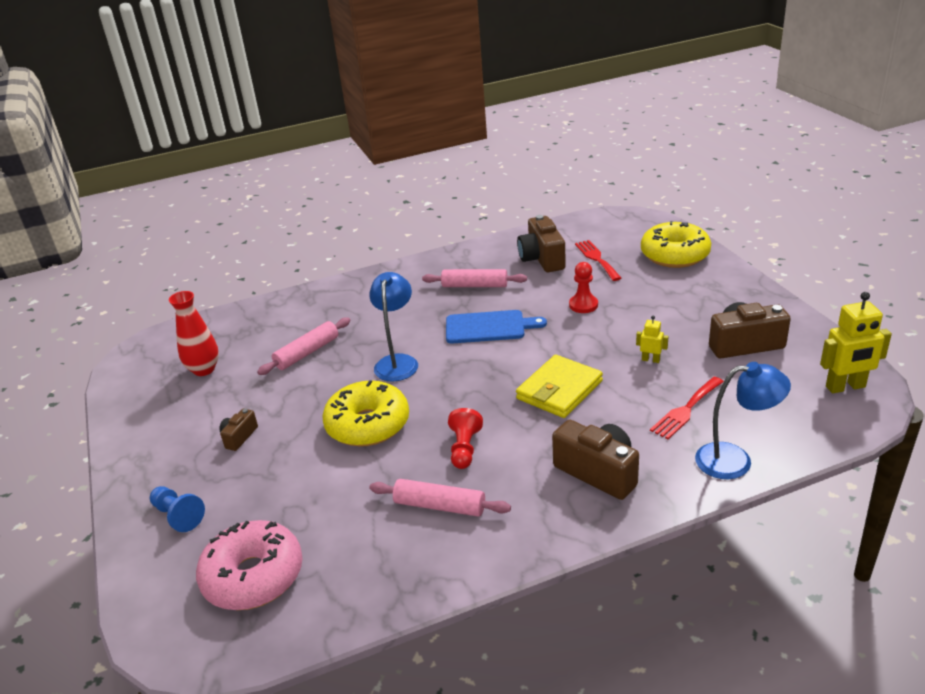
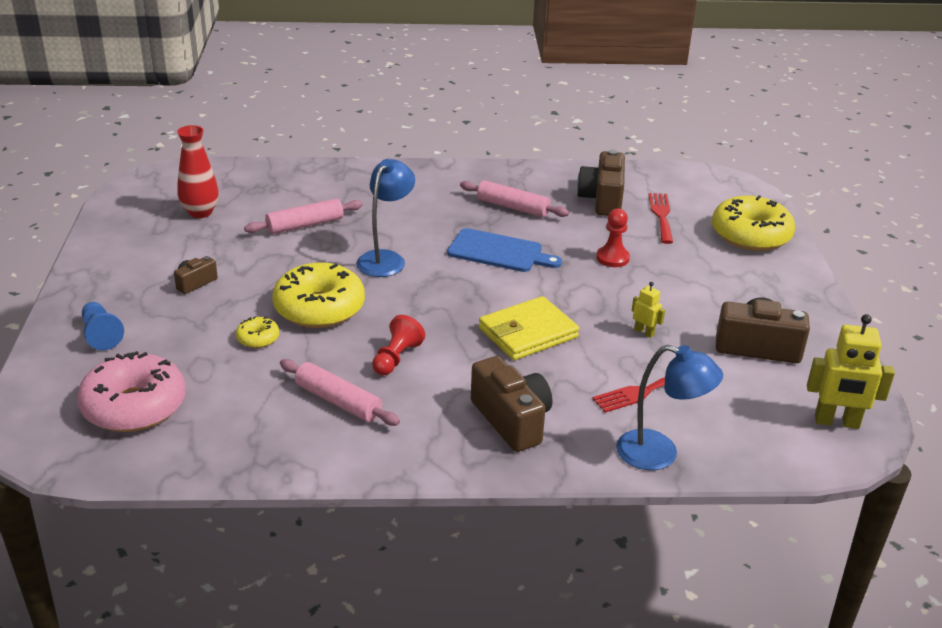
camera: 15 degrees right, 0 degrees up
none -> yellow donut [236,316,279,348]

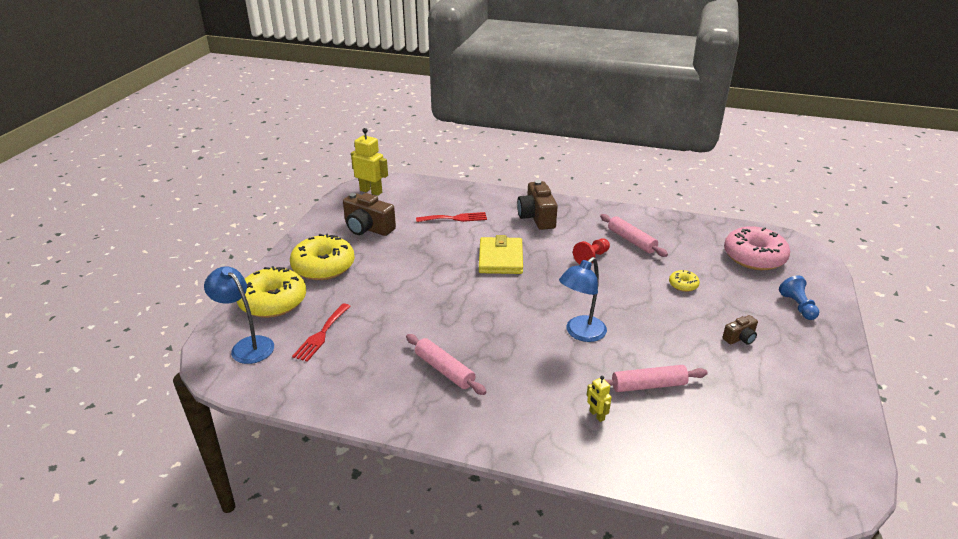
camera: 160 degrees left, 0 degrees up
red vase [177,125,219,218] -> none
yellow donut [272,262,365,328] -> yellow donut moved to [290,234,355,280]
blue cutting board [447,228,562,272] -> none
yellow wallet [479,296,579,360] -> yellow wallet turned 75 degrees counterclockwise [479,235,523,274]
brown camera [577,150,625,216] -> none
red pawn [596,209,630,267] -> none
blue lamp [616,345,723,470] -> blue lamp moved to [204,266,274,364]
yellow robot [632,282,665,338] -> yellow robot moved to [587,376,612,422]

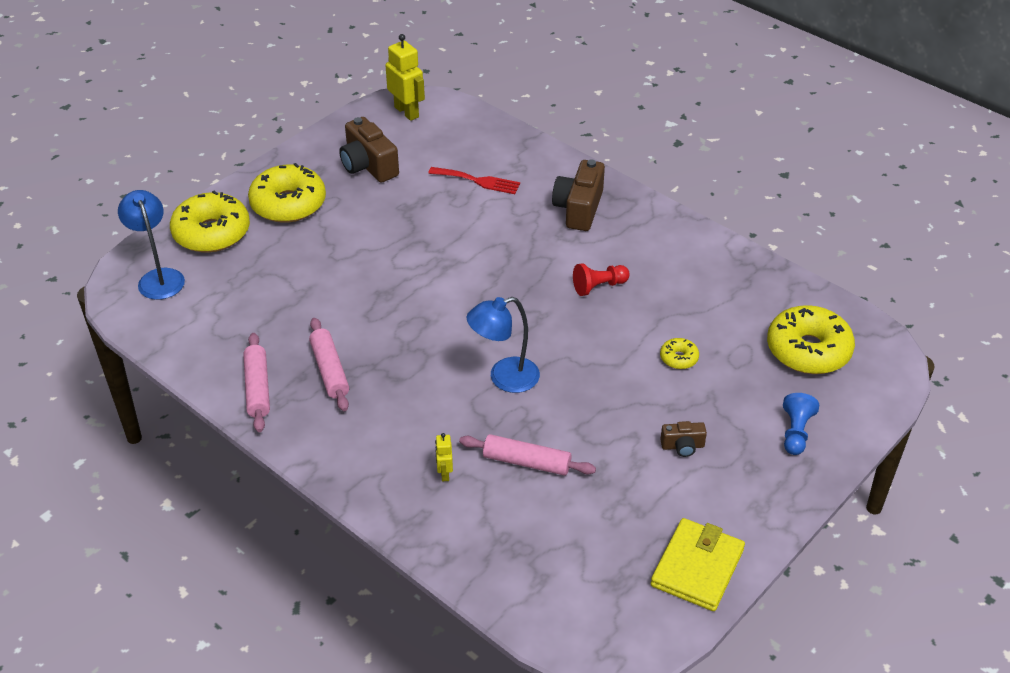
camera: 25 degrees right, 10 degrees up
red fork [292,303,351,362] -> none
yellow wallet [479,235,523,274] -> yellow wallet moved to [651,518,745,611]
pink rolling pin [600,214,668,257] -> pink rolling pin moved to [243,333,270,432]
pink donut [724,226,790,270] -> yellow donut [767,305,855,374]

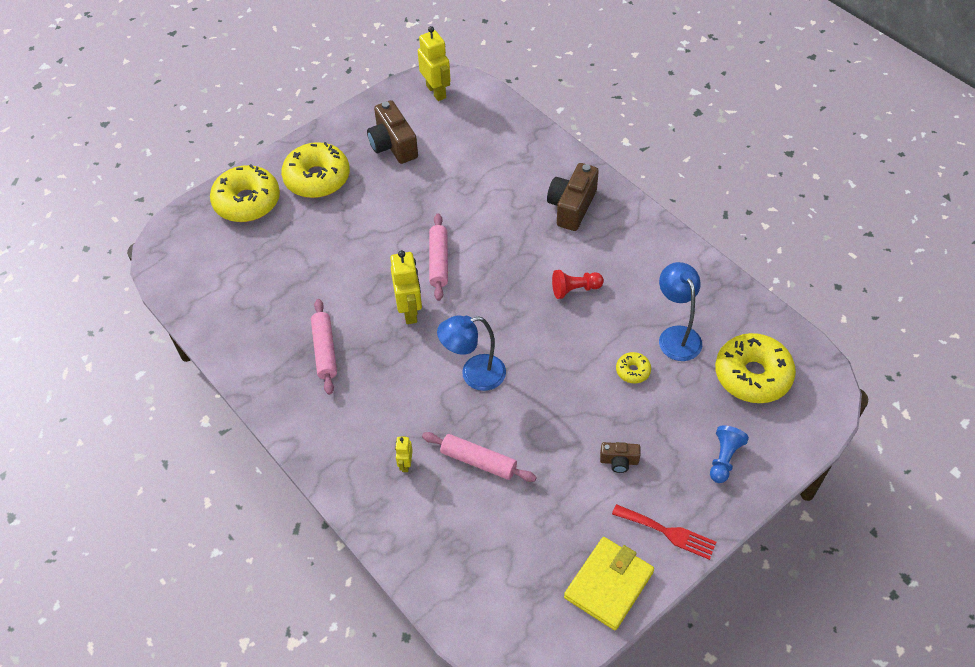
camera: 10 degrees right, 10 degrees up
blue lamp [118,190,185,300] -> blue lamp moved to [659,262,702,361]
pink rolling pin [243,333,270,432] -> pink rolling pin moved to [429,213,448,301]
red fork [428,167,520,194] -> red fork moved to [612,504,716,560]
none -> yellow robot [390,250,422,324]

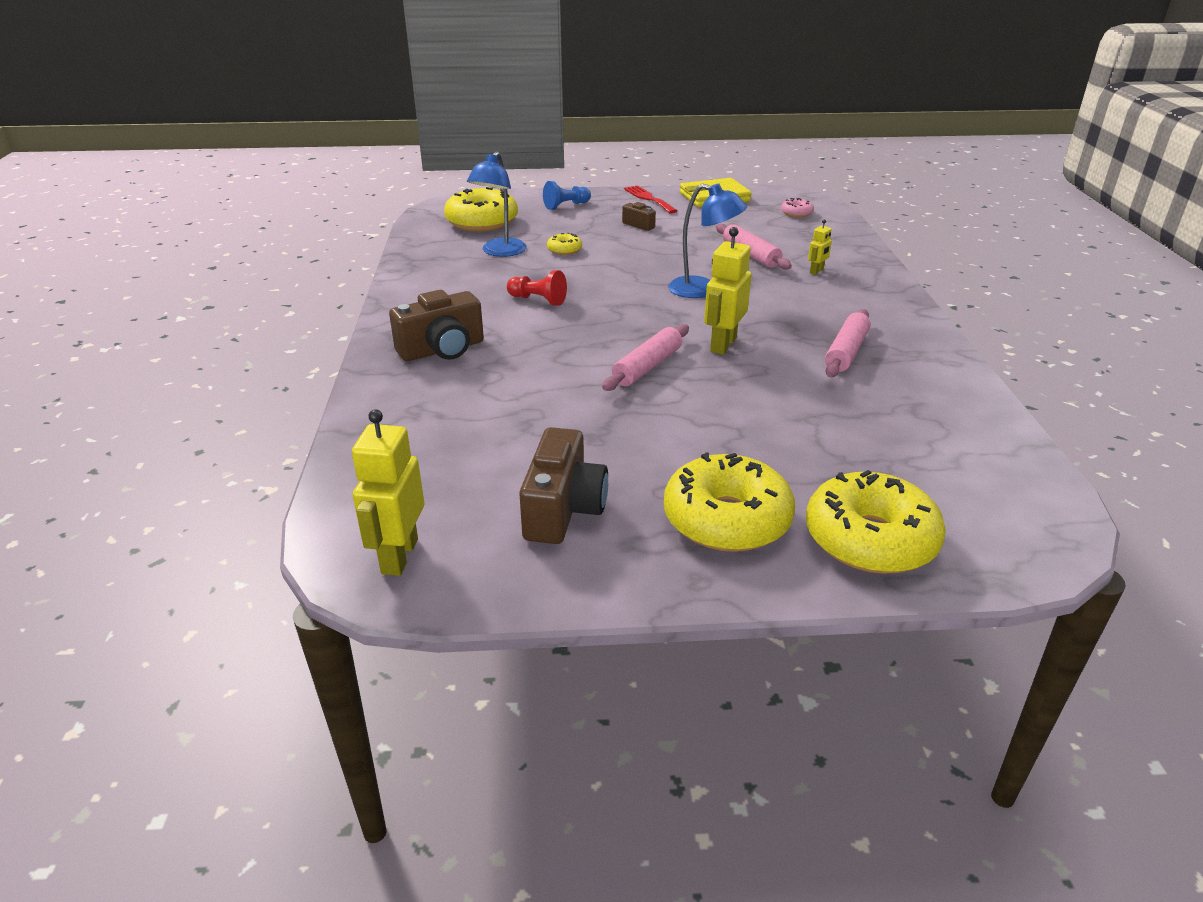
camera: 145 degrees left, 20 degrees down
none -> pink donut [781,198,814,217]

